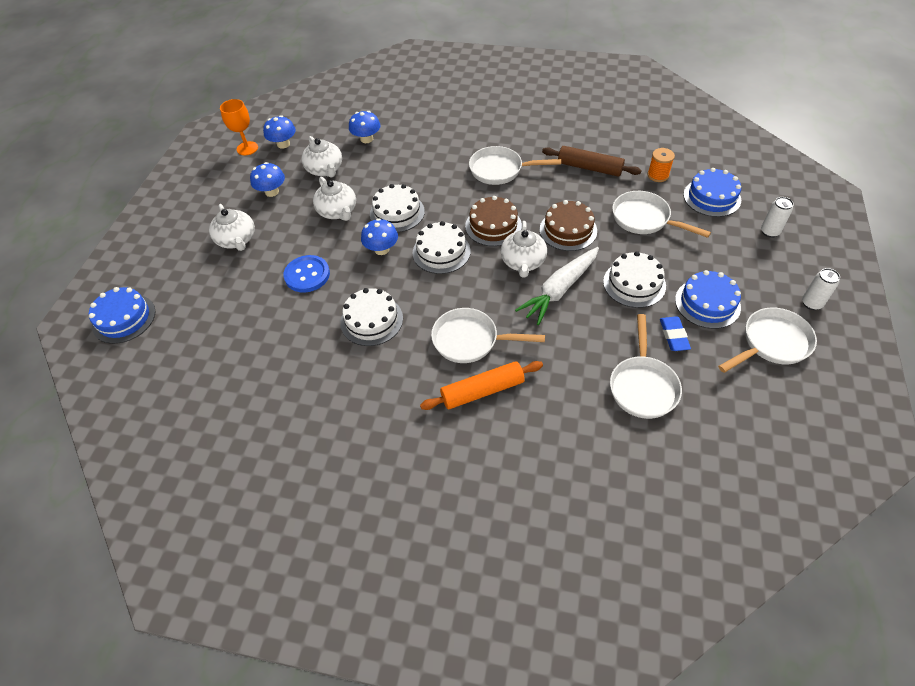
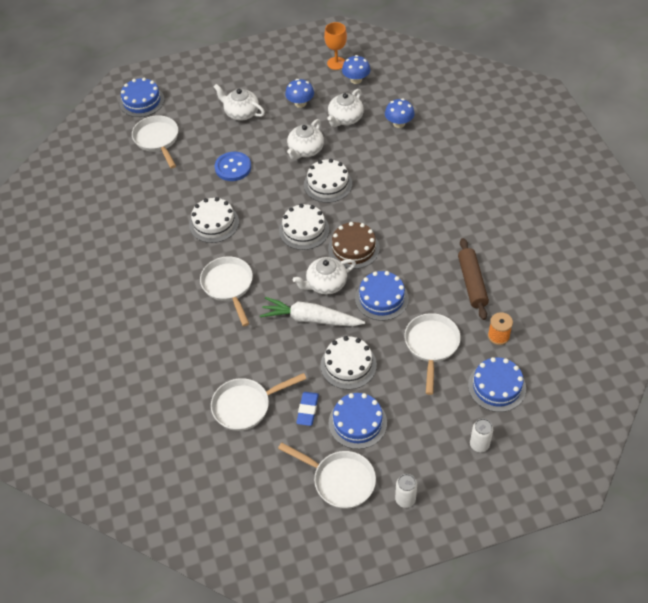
camera: 60 degrees right, 0 degrees up
white teapot [209,204,255,251] -> white teapot turned 90 degrees clockwise [214,84,265,121]
blue mushroom [361,218,398,255] -> none
orange rolling pin [420,361,543,410] -> none
white pan [469,146,561,185] -> white pan moved to [132,115,178,168]
brown cake [540,200,597,251] -> blue cake [355,271,409,321]
blue eraser [660,317,691,351] -> blue eraser turned 45 degrees counterclockwise [296,392,319,426]

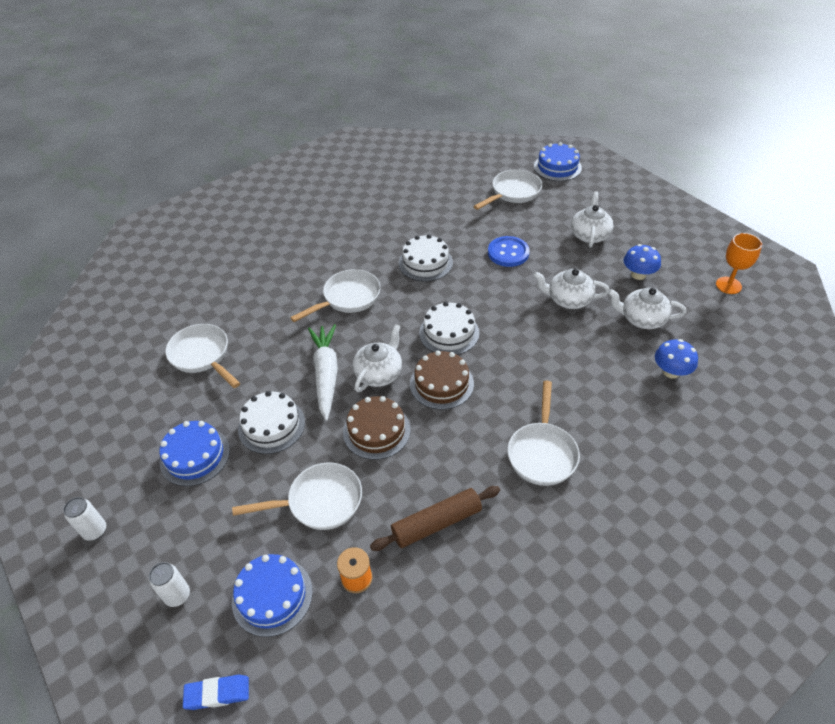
camera: 70 degrees right, 5 degrees down
white pan [278,442,376,509] -> white pan moved to [508,381,580,486]
white teapot [293,257,356,295] -> white teapot turned 75 degrees clockwise [353,324,402,392]
blue eraser [296,392,319,426] -> blue eraser moved to [183,675,249,710]
white cake [304,159,352,203] -> none
blue mushroom [342,55,370,84] -> none
blue cake [355,271,409,321] -> brown cake [343,396,411,460]

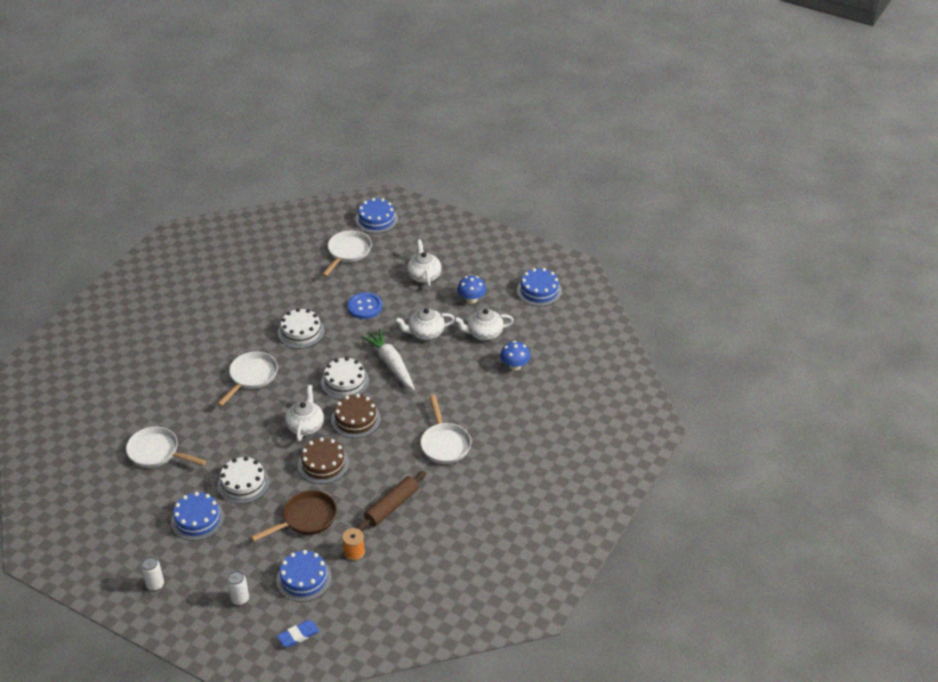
camera: 25 degrees left, 5 degrees down
white pan [232,463,362,530] -> brown pan [251,490,337,542]
white carrot [308,324,338,421] -> white carrot moved to [361,329,415,390]
orange goblet [716,233,762,294] -> blue cake [517,268,562,306]

